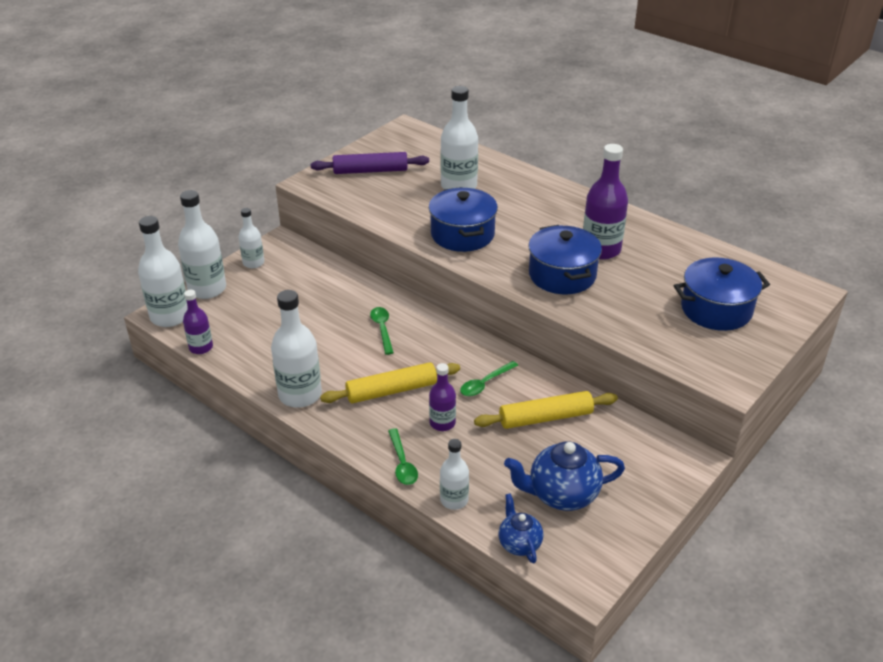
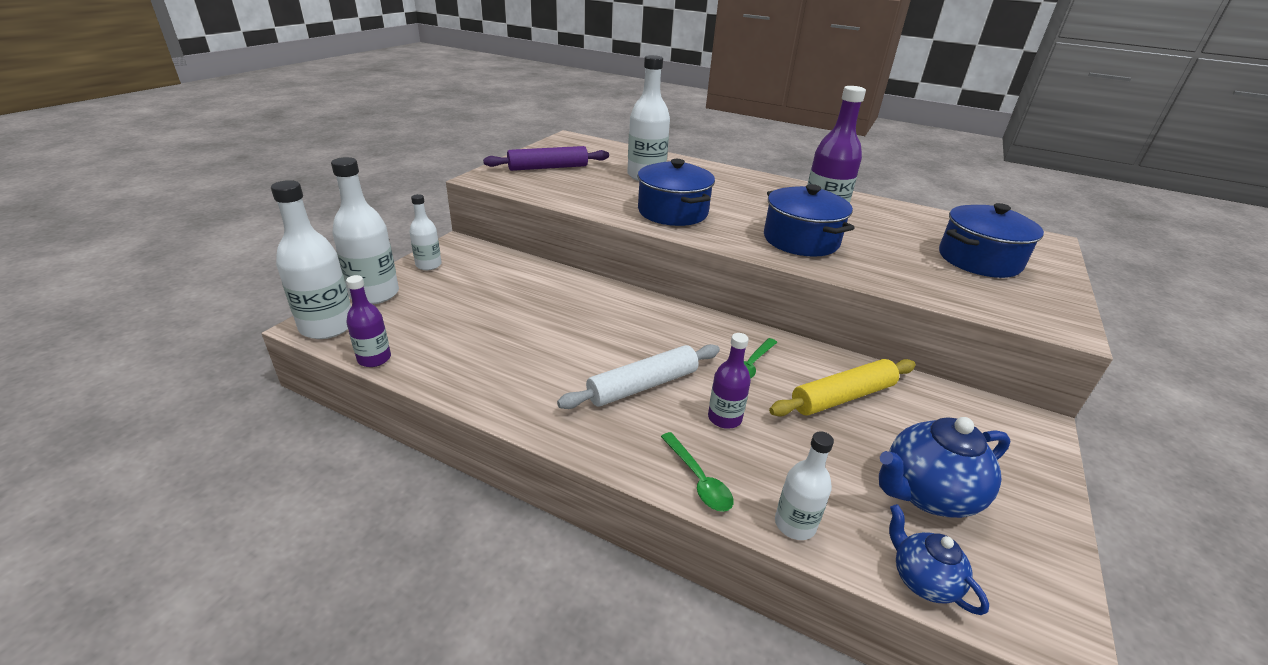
camera: 15 degrees left, 5 degrees down
white bottle [271,290,322,408] -> none
yellow rolling pin [320,362,460,403] -> white rolling pin [557,344,720,409]
green spoon [370,307,394,355] -> none

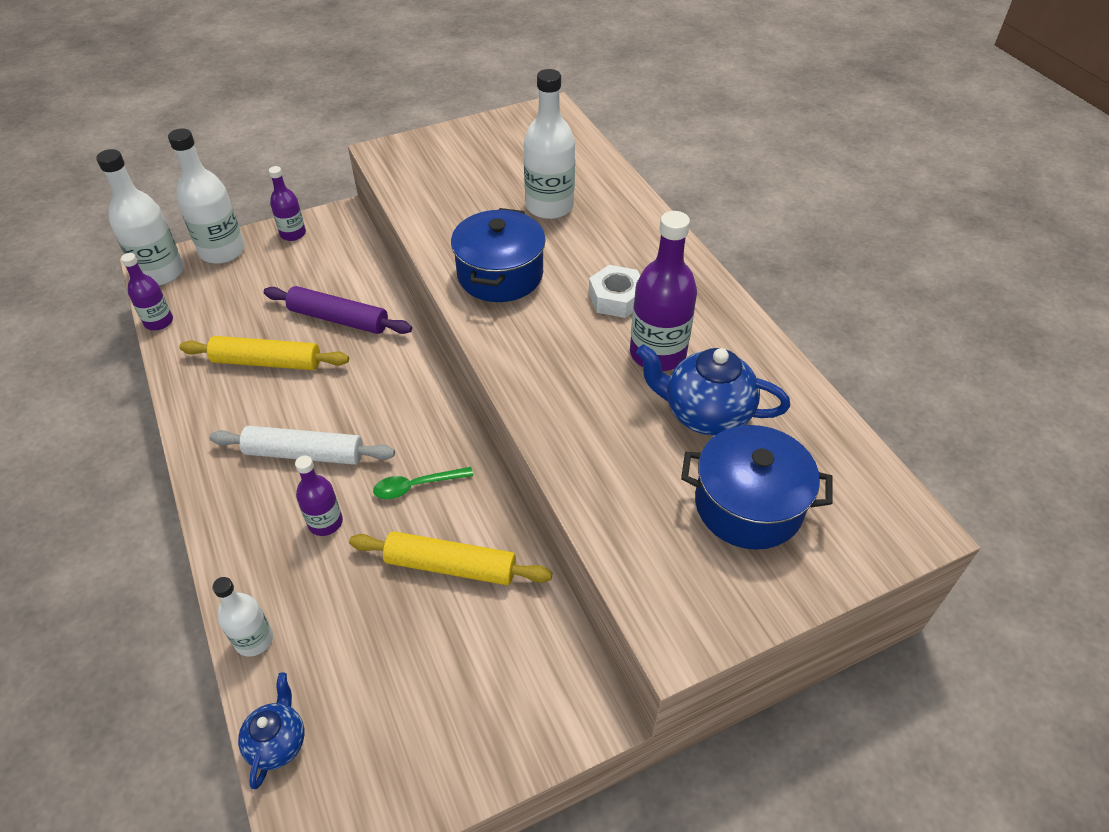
camera: 40 degrees right, 15 degrees up
white bottle [409,194,442,270] -> purple bottle [269,166,306,241]
purple rolling pin [483,146,609,171] -> purple rolling pin moved to [264,286,412,334]
green spoon [661,432,733,512] -> none
blue pot [764,184,855,257] -> none
blue teapot [879,417,1011,518] -> blue teapot moved to [636,344,790,435]
none -> yellow rolling pin [179,336,349,370]
none -> white nut [589,265,640,318]

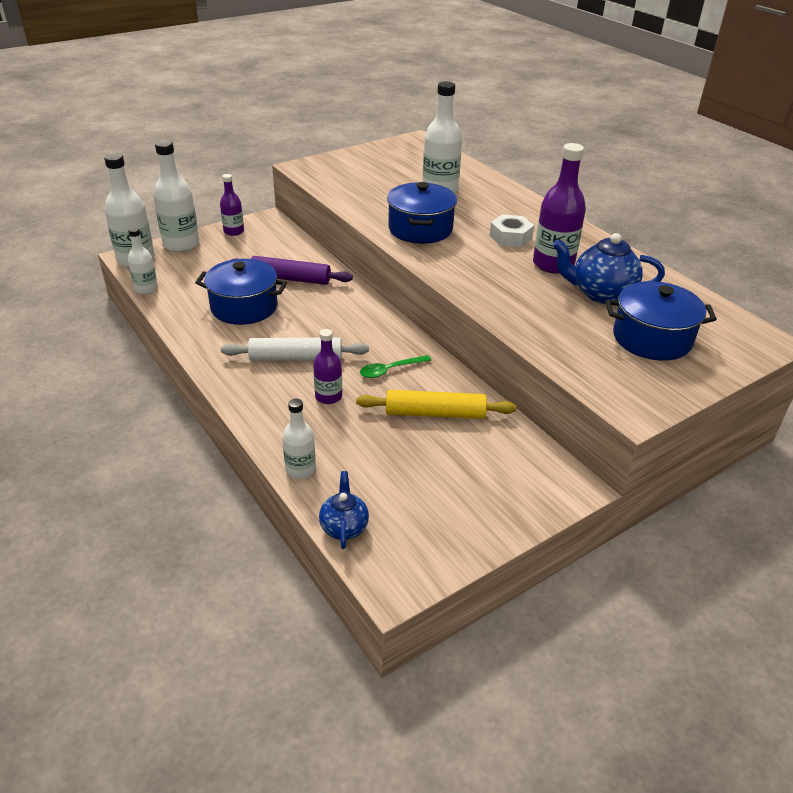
camera: 10 degrees left, 10 degrees down
purple bottle [121,253,173,330] -> white bottle [128,227,158,294]
yellow rolling pin [179,336,349,370] -> blue pot [195,259,287,325]

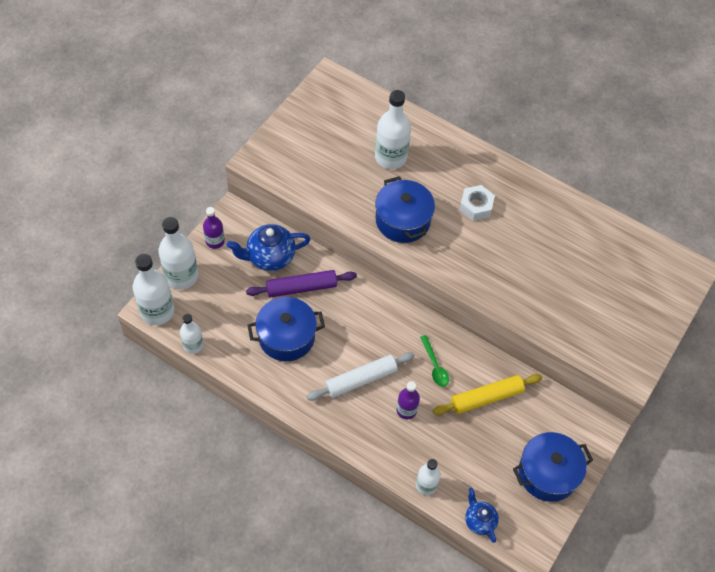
camera: 25 degrees left, 20 degrees up
green spoon [360,355,432,378] -> green spoon turned 60 degrees counterclockwise [420,335,449,387]
purple bottle [533,143,586,274] -> none
blue teapot [553,233,665,304] -> blue teapot moved to [227,224,310,271]
blue pot [605,281,717,361] -> blue pot moved to [513,432,593,502]

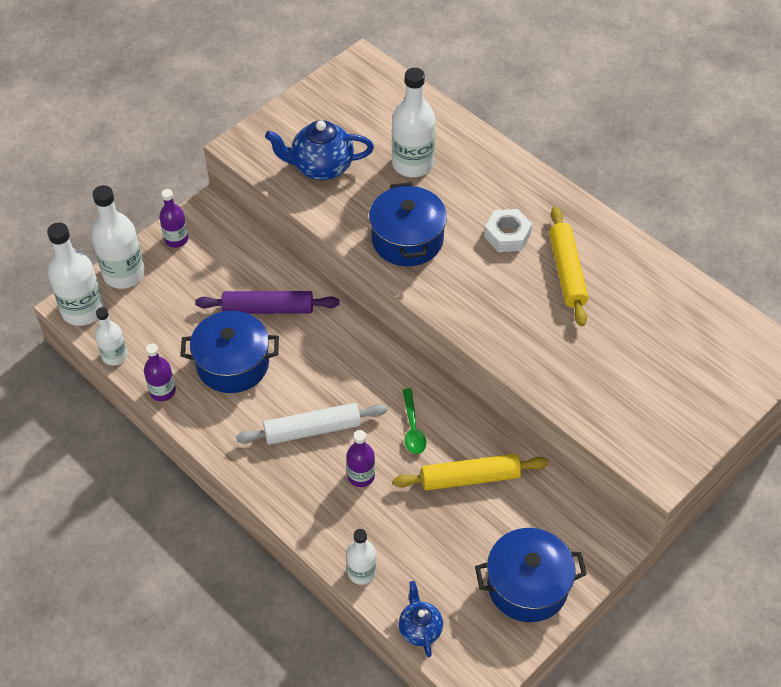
camera: 15 degrees right, 5 degrees down
blue teapot [227,224,310,271] -> blue teapot moved to [265,120,374,180]
none -> purple bottle [144,343,176,401]
none -> yellow rolling pin [549,207,588,326]

